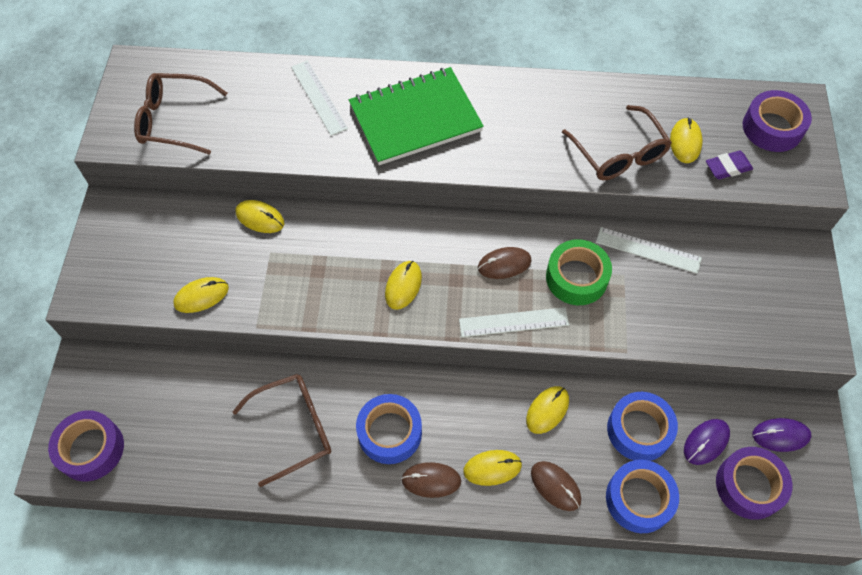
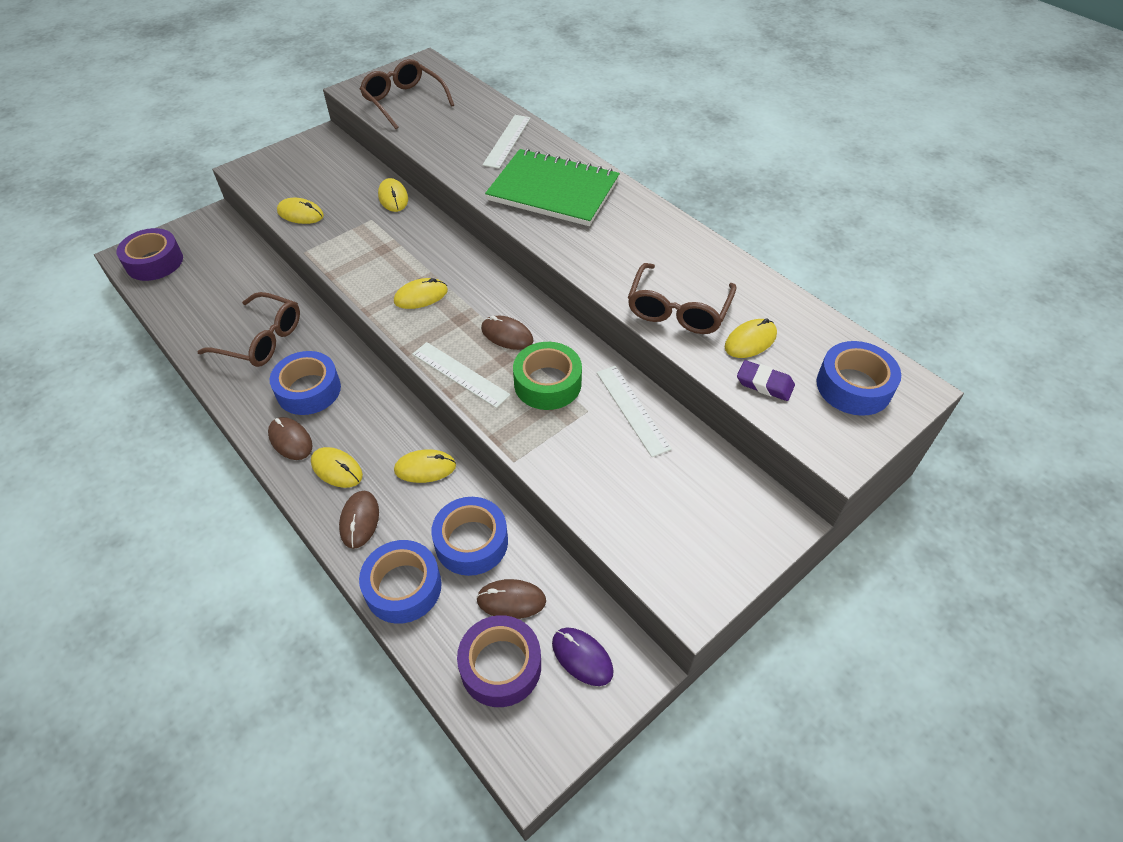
camera: 45 degrees right, 10 degrees down
purple mouse [684,419,730,465] -> brown mouse [476,579,546,619]
purple tape [743,90,812,152] -> blue tape [817,341,901,416]

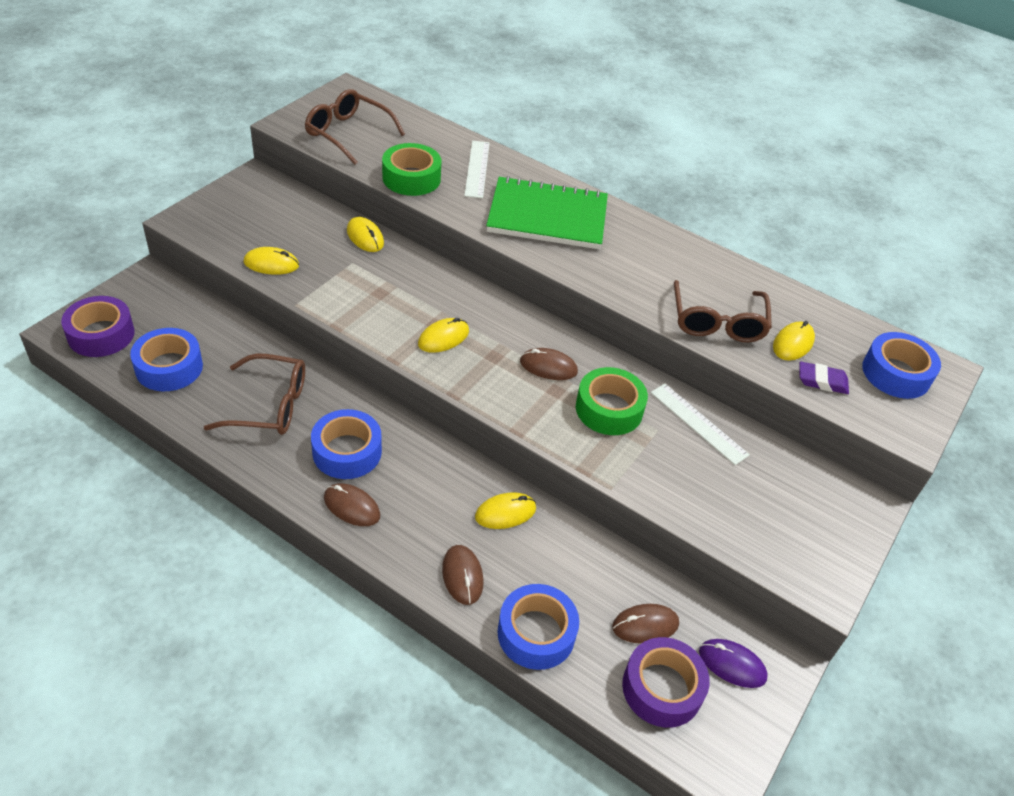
camera: 20 degrees left, 5 degrees down
yellow mouse [311,447,363,488] -> none
white ruler [412,342,511,408] -> none
blue tape [431,497,508,576] -> blue tape moved to [130,328,203,391]
none -> green tape [382,143,441,196]

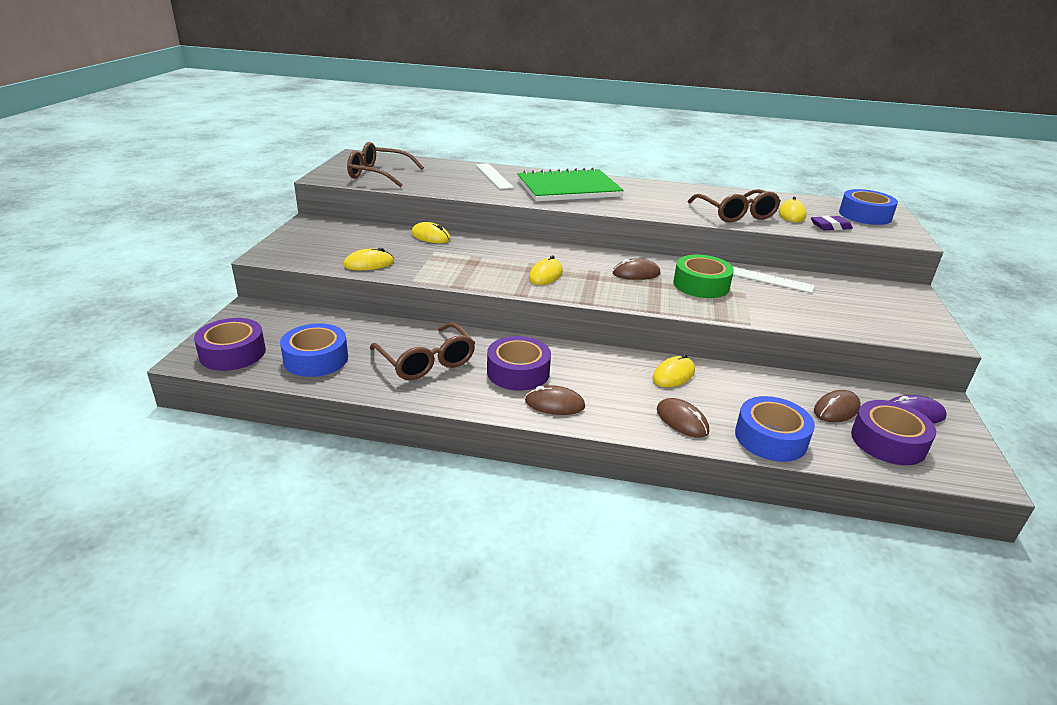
camera: 20 degrees left, 15 degrees down
brown glasses [204,353,305,435] -> brown glasses turned 75 degrees clockwise [370,322,475,380]
blue tape [311,409,382,479] -> purple tape [487,336,551,391]
green tape [382,143,441,196] -> none

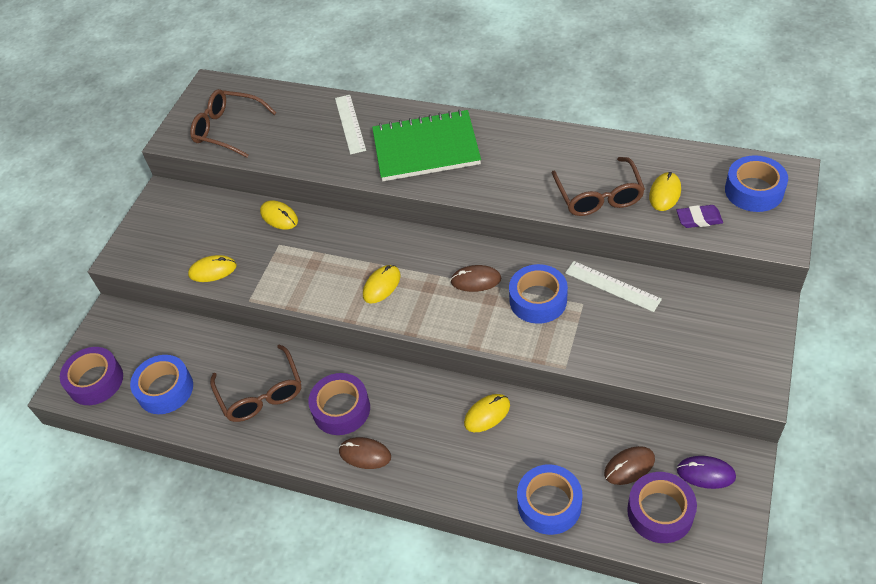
camera: 15 degrees right, 20 degrees up
brown mouse [657,398,709,438] -> none
green tape [673,255,734,298] -> blue tape [509,264,568,324]

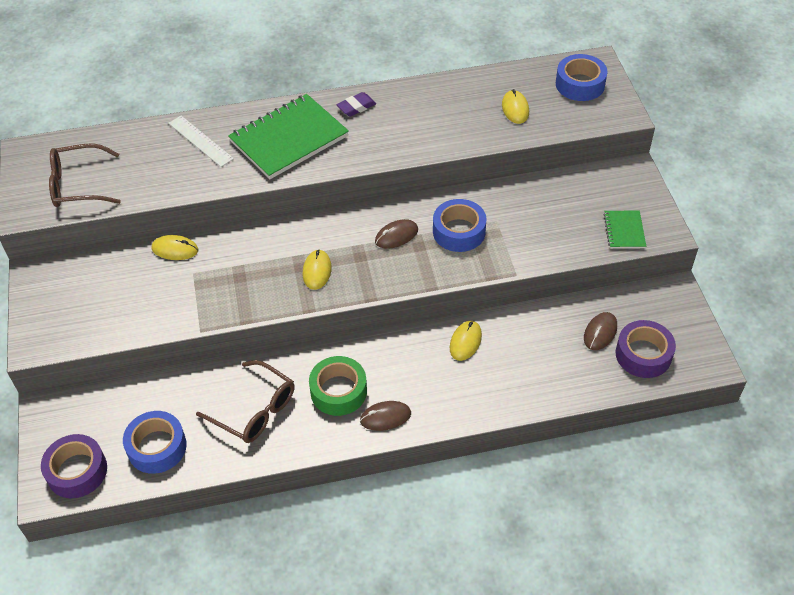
camera: 35 degrees left, 0 degrees up
yellow mouse [188,255,237,282] -> none
purple tape [308,373,370,435] -> green tape [309,356,367,416]
blue tape [517,464,583,535] -> none
brown glasses [552,157,645,216] -> none
white ruler [565,261,662,312] -> none
purple eraser [676,205,723,228] -> purple eraser moved to [337,92,376,116]
purple mouse [677,456,736,489] -> none
none -> green notebook [603,210,646,249]

